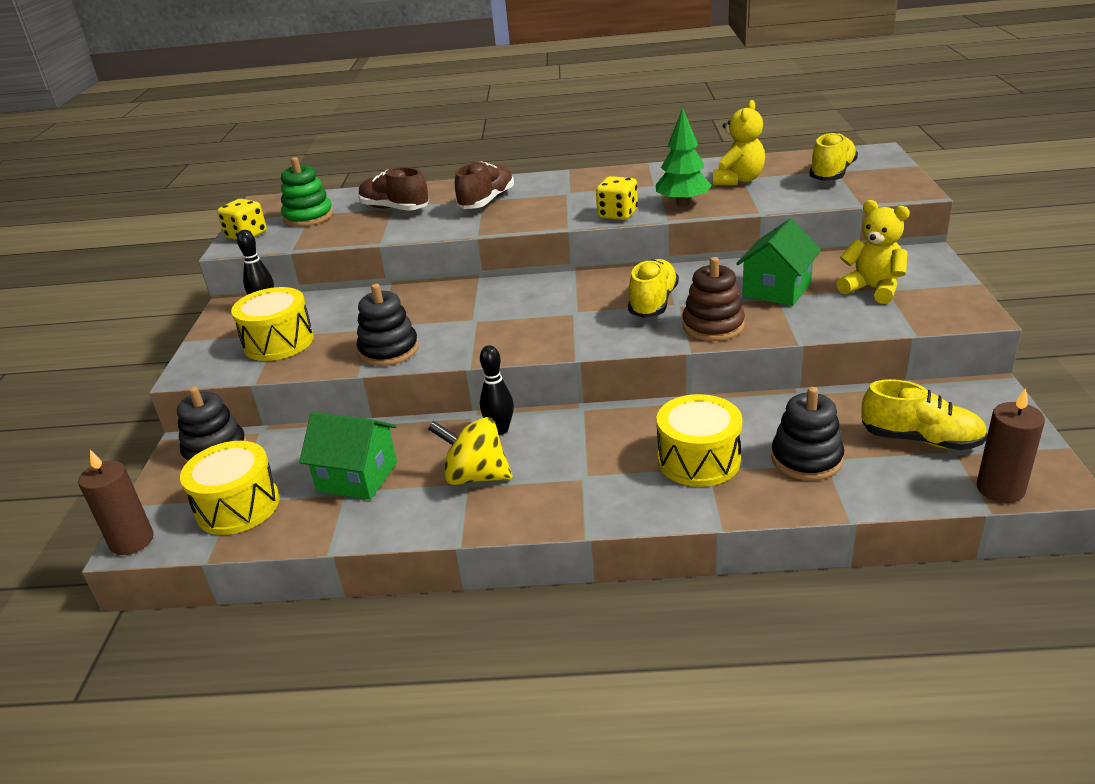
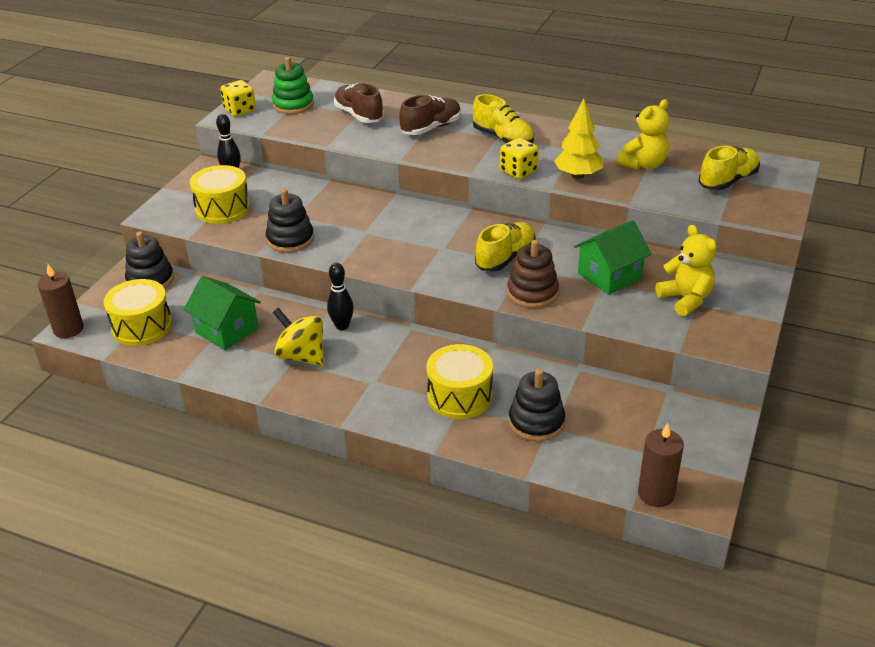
camera: 20 degrees right, 5 degrees up
green tree [656,108,712,206] -> yellow tree [554,99,603,179]
yellow shoe [861,379,988,450] -> yellow shoe moved to [473,94,534,143]

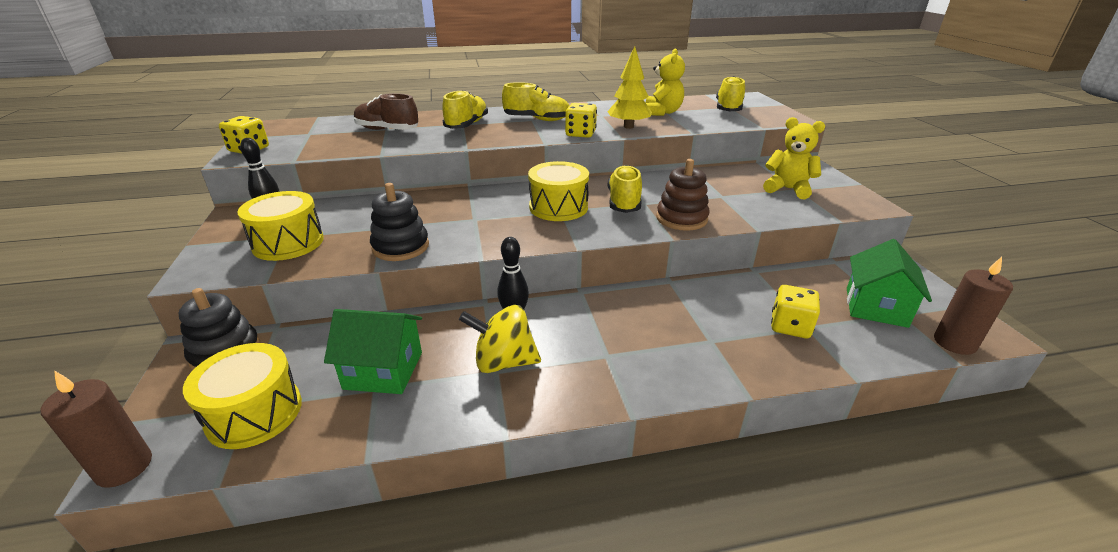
camera: 35 degrees left, 5 degrees down
green stacking toy [272,57,314,114] -> none
brown shoe [399,95,461,135] -> yellow shoe [442,90,488,129]
yellow drum [426,344,493,419] -> yellow drum moved to [528,161,589,221]
black stacking toy [509,369,565,442] -> yellow dice [771,285,820,338]
green house [574,220,651,295] -> green house moved to [847,239,932,328]

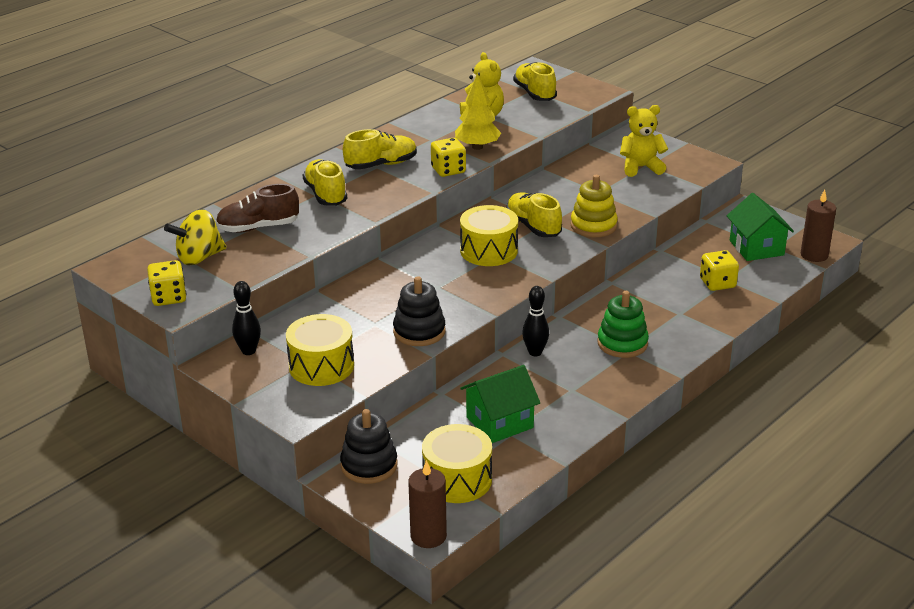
camera: 35 degrees left, 0 degrees up
yellow spinning top [459,305,541,373] -> yellow spinning top moved to [164,209,226,265]
brown stacking toy [656,159,710,231] -> yellow stacking toy [571,175,618,237]
none -> green stacking toy [598,291,649,358]

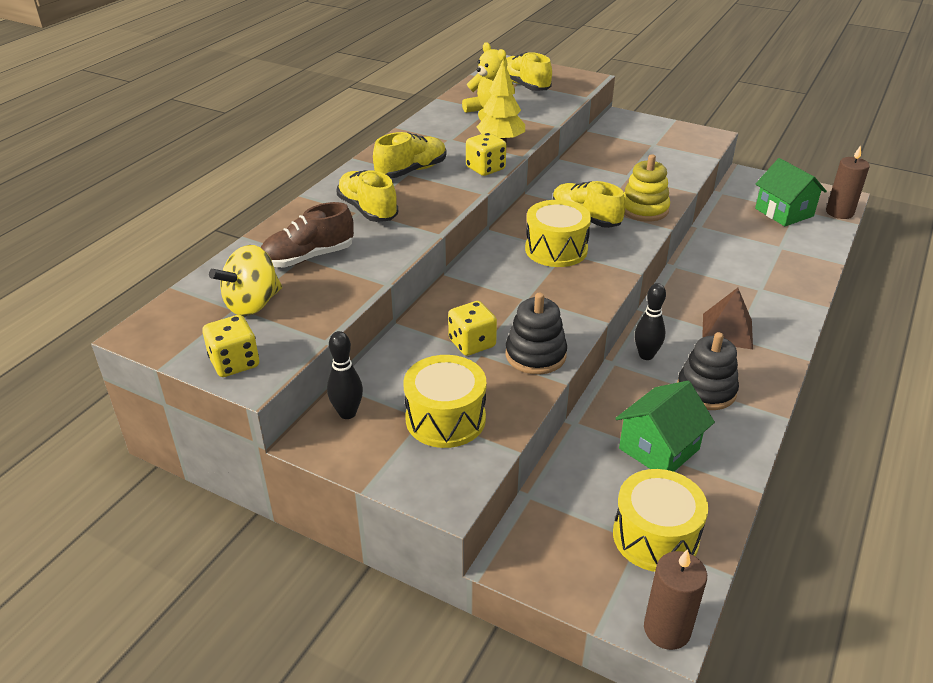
camera: 15 degrees left, 5 degrees up
black stacking toy [340,409,397,484] -> black stacking toy moved to [677,332,739,410]
green stacking toy [598,291,649,358] -> brown pyramid [702,288,753,349]
yellow teddy bear [620,105,668,177] -> none
yellow dice [700,250,739,291] -> yellow dice moved to [448,301,497,356]

